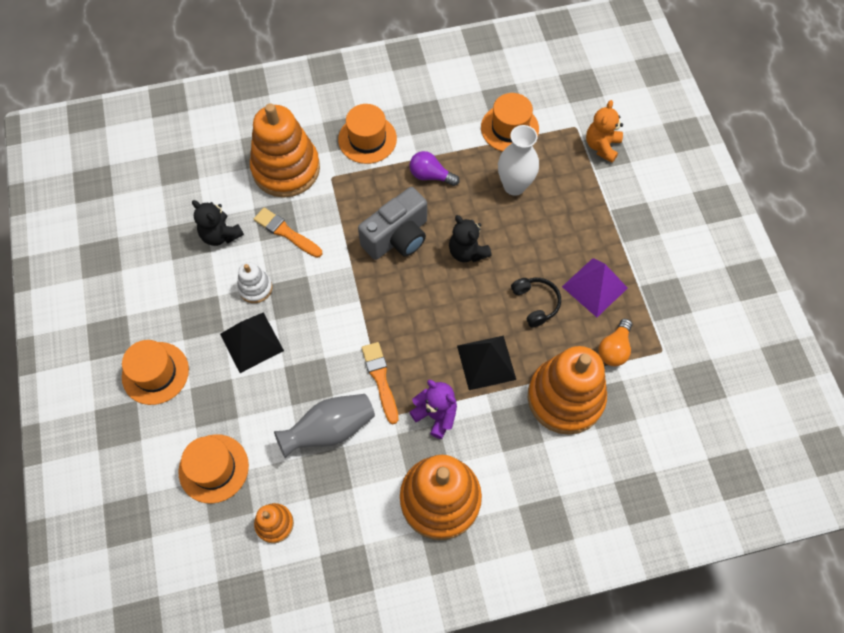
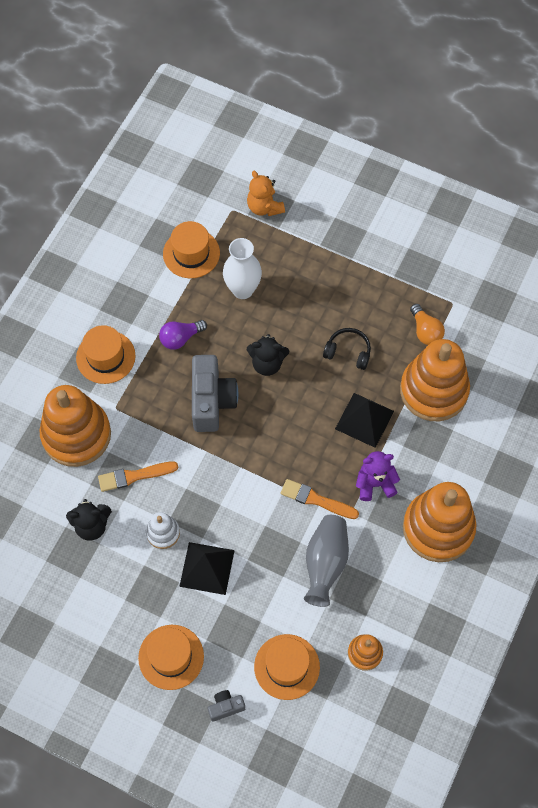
camera: 50 degrees left, 0 degrees up
purple pyramid [562,258,628,317] -> none
none -> grey camera [208,690,245,722]

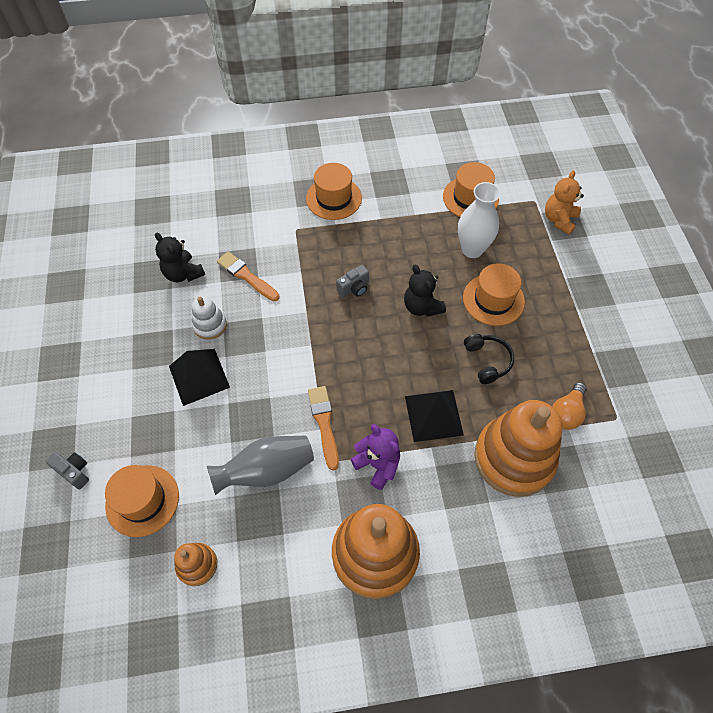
camera: 55 degrees right, 5 degrees down
orange stacking toy [40,385,111,467] -> none
orange hat [138,625,204,690] -> orange hat moved to [463,263,525,326]
purple light bulb [159,320,207,350] -> none
grey camera [192,355,238,432] -> grey camera [336,265,369,297], size x0.48

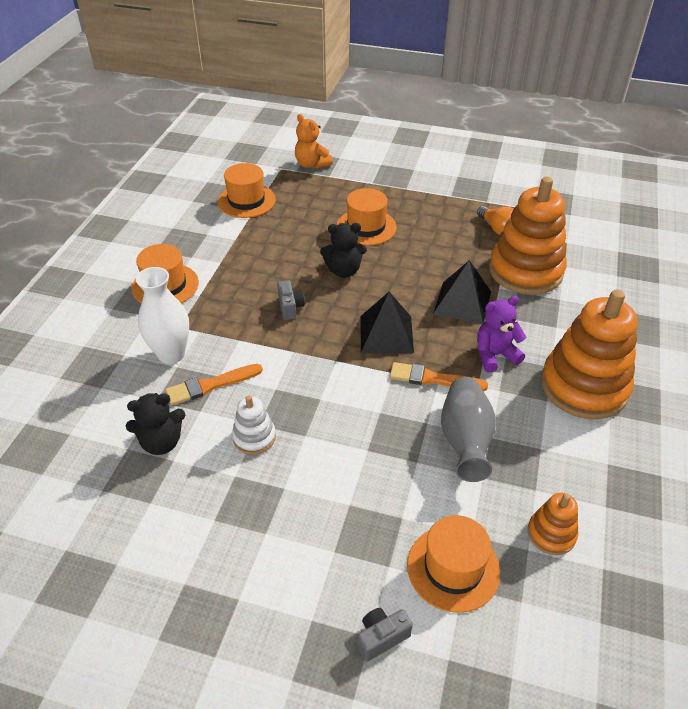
camera: 65 degrees left, 15 degrees down
black pyramid [169,349,230,406] -> black pyramid moved to [360,292,414,353]
white vase [458,182,501,258] -> white vase moved to [136,267,189,364]
black headphones [464,334,514,384] -> none

